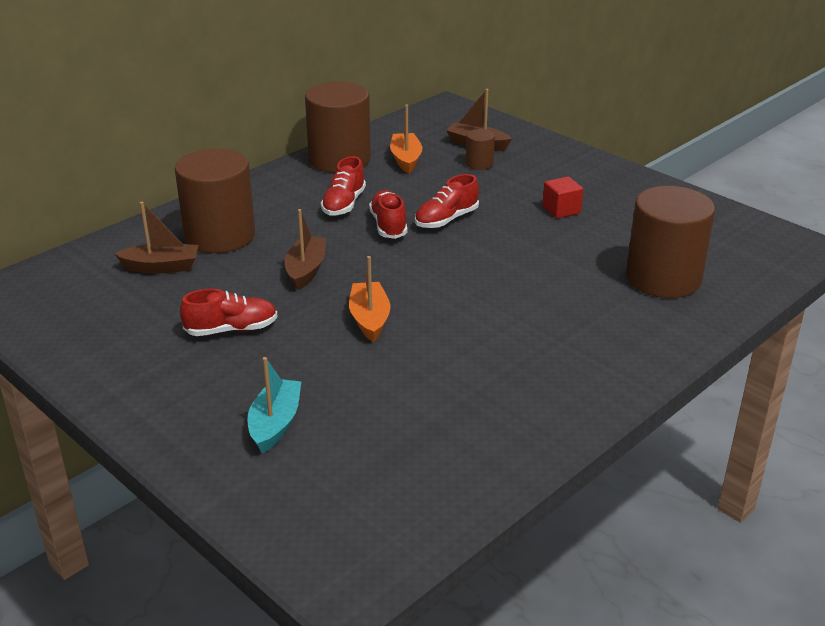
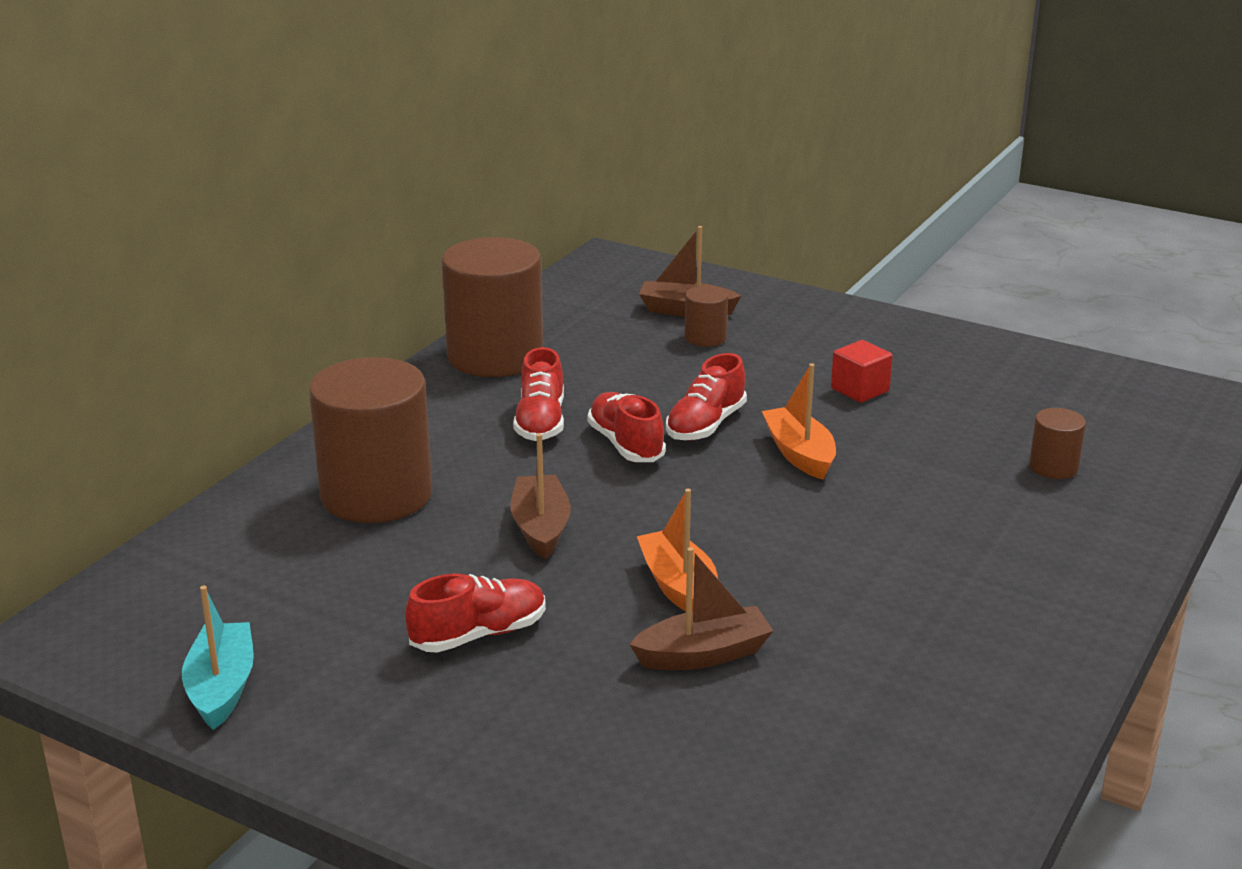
camera: 15 degrees left, 5 degrees down
brown boat [115,202,198,274] -> brown boat moved to [629,547,774,670]
turquoise boat [247,357,301,454] -> turquoise boat moved to [182,586,254,730]
orange boat [390,104,422,174] -> orange boat moved to [762,363,836,480]
brown cylinder [626,186,715,298] -> brown cylinder [1029,408,1086,479], size x0.45

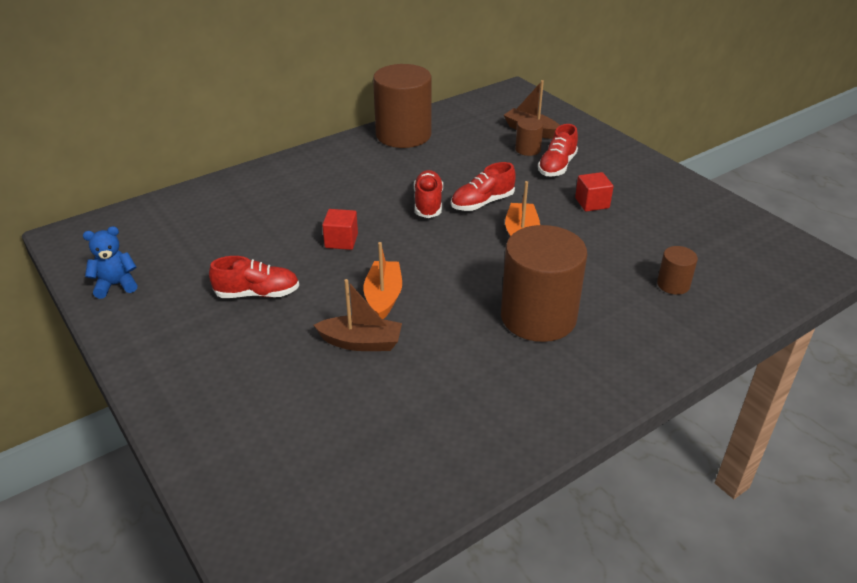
camera: 25 degrees right, 10 degrees up
turquoise boat [182,586,254,730] -> blue teddy bear [83,226,137,299]
brown cylinder [309,357,432,523] -> brown cylinder moved to [501,225,587,342]
brown boat [511,433,571,559] -> red cube [322,209,358,250]
red shoe [513,347,564,441] -> red shoe moved to [538,124,578,177]

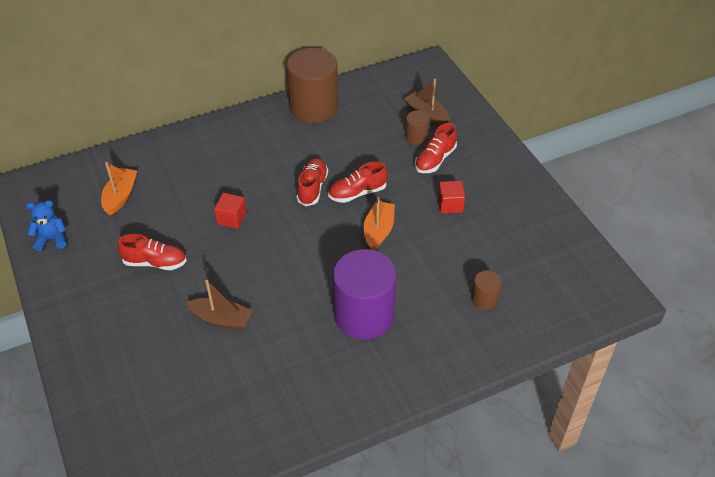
camera: 10 degrees right, 10 degrees up
orange boat [363,242,402,319] -> orange boat moved to [101,162,137,215]
brown cylinder [501,225,587,342] -> purple cylinder [333,249,397,340]

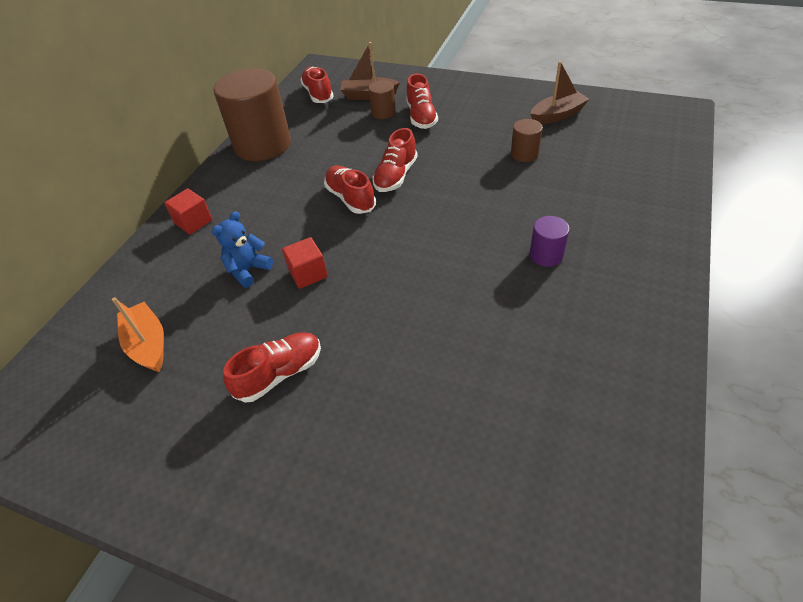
camera: 40 degrees left, 0 degrees up
blue teddy bear [26,200,66,251] -> blue teddy bear moved to [212,211,273,287]
brown boat [187,280,252,331] -> brown boat moved to [530,61,589,124]
purple cylinder [333,249,397,340] -> purple cylinder [530,216,569,267], size x0.45
orange boat [363,197,395,250] -> none
red cube [437,181,465,214] -> red cube moved to [164,188,212,235]
brown cylinder [471,271,502,310] -> brown cylinder moved to [511,119,543,162]
none -> red shoe [300,67,334,103]

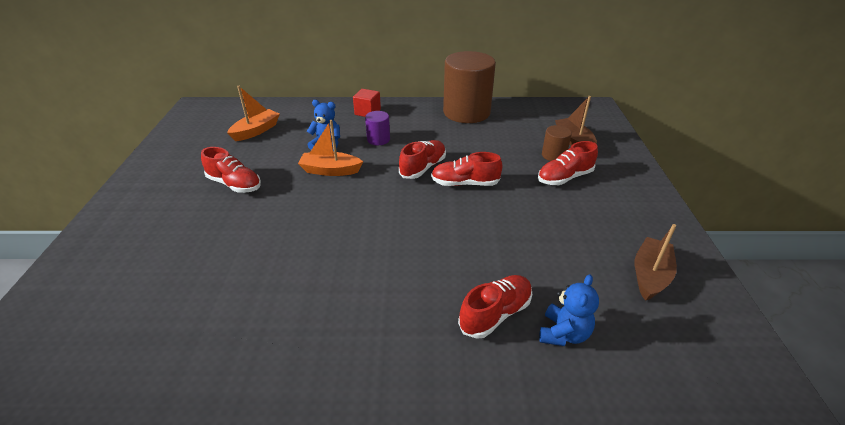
camera: 65 degrees right, 10 degrees down
red cube [282,237,328,289] -> orange boat [298,120,363,176]
red shoe [300,67,334,103] -> red shoe moved to [458,275,532,339]
brown cylinder [511,119,543,162] -> none
brown boat [530,61,589,124] -> brown boat turned 105 degrees counterclockwise [634,224,677,301]
purple cylinder [530,216,569,267] -> purple cylinder moved to [365,111,390,145]
none -> blue teddy bear [539,274,599,346]

